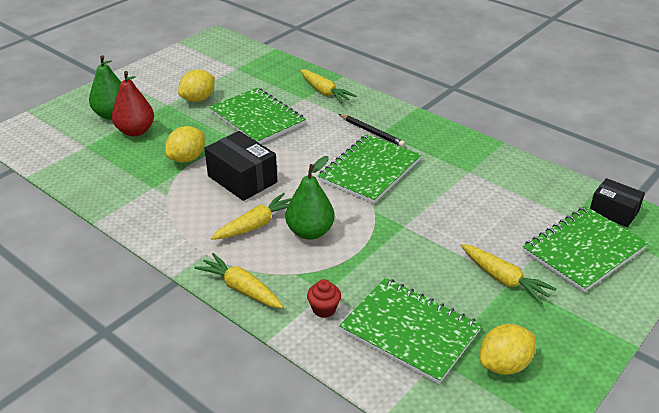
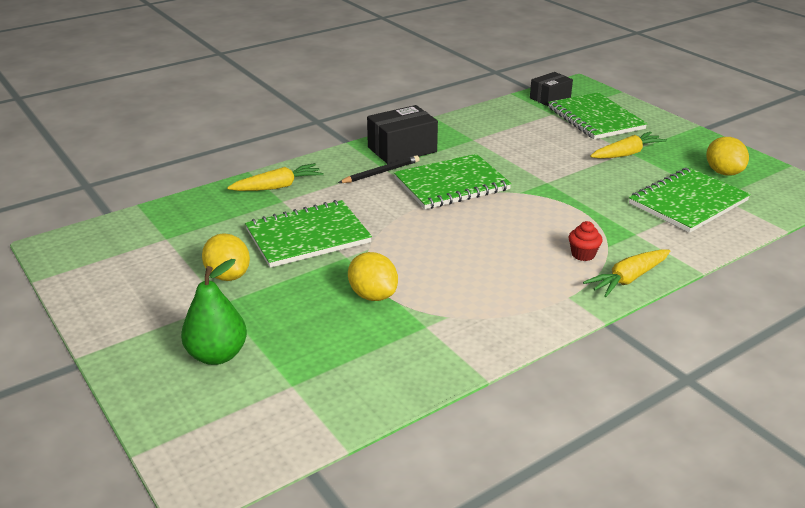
camera: 75 degrees left, 5 degrees down
red pear [112,71,154,136] -> none
black box [204,131,277,201] -> black box moved to [367,105,438,164]
yellow carrot [211,193,291,240] -> none
green pear [285,156,335,240] -> none
red cupcake [307,279,341,318] -> red cupcake moved to [569,221,603,261]
green notebook [318,134,421,204] -> green notebook turned 75 degrees counterclockwise [394,154,512,209]

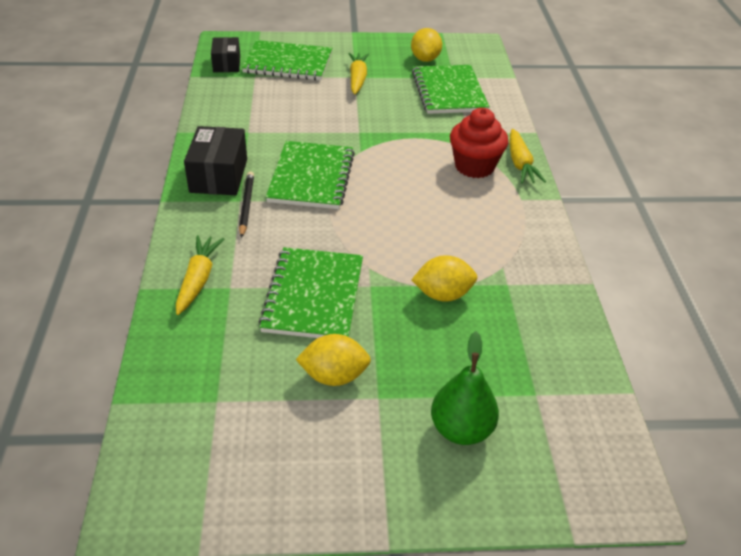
camera: 60 degrees left, 10 degrees up
red cupcake [569,221,603,261] -> red cupcake [450,108,509,178], size x2.00
yellow lemon [706,137,749,176] -> yellow lemon turned 75 degrees clockwise [411,28,442,62]

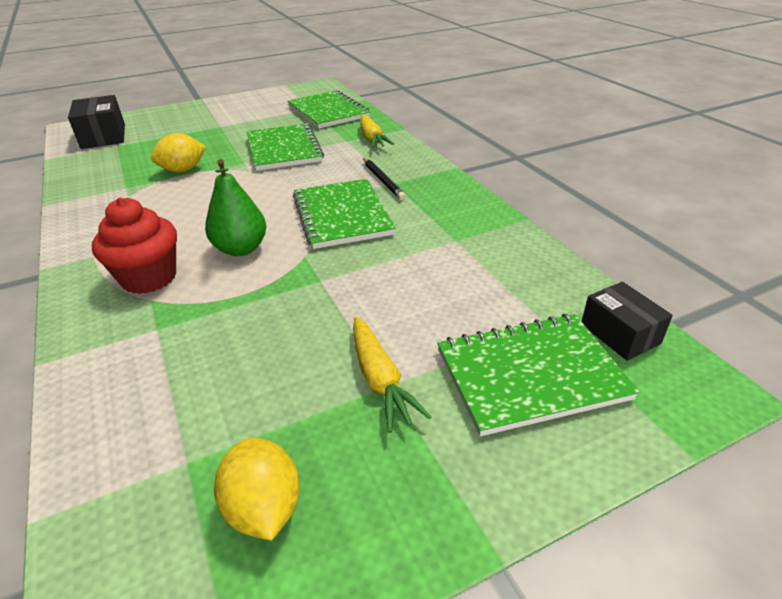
camera: 160 degrees right, 5 degrees down
black box [184,126,247,195] -> black box moved to [68,95,125,149]
yellow lemon [295,334,371,386] -> none
green notebook [412,65,490,114] -> green notebook moved to [288,90,370,129]
green pear [431,331,499,445] -> green pear moved to [205,159,266,256]
yellow carrot [510,129,546,184] -> none

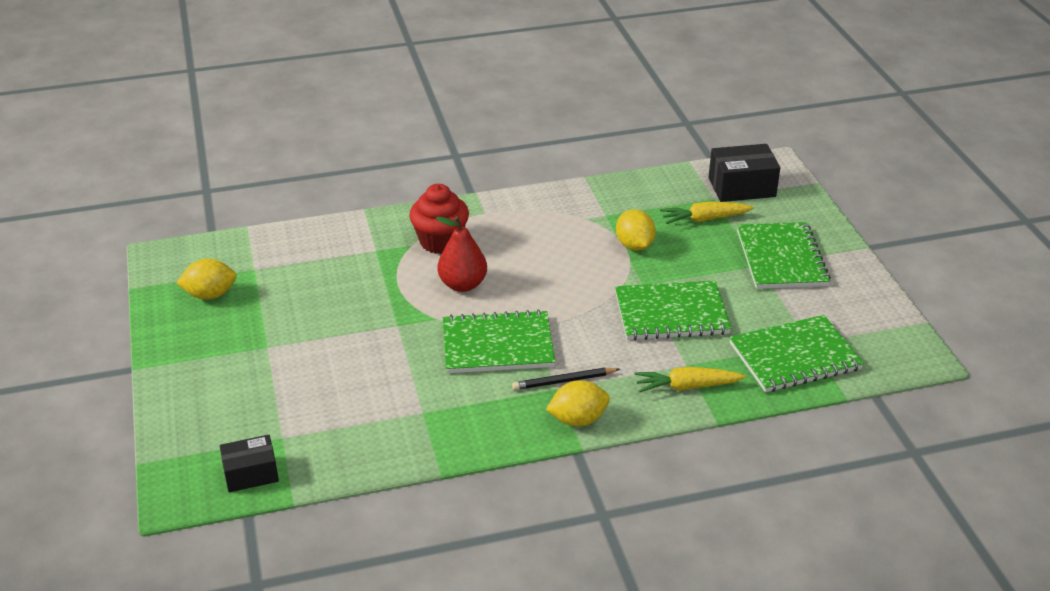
camera: 100 degrees right, 0 degrees up
green pear [205,159,266,256] -> red pear [436,216,487,292]
yellow carrot [353,317,431,433] -> yellow carrot moved to [660,202,754,224]
green notebook [437,314,639,436] -> green notebook moved to [737,222,831,289]
none -> yellow lemon [546,380,610,426]

